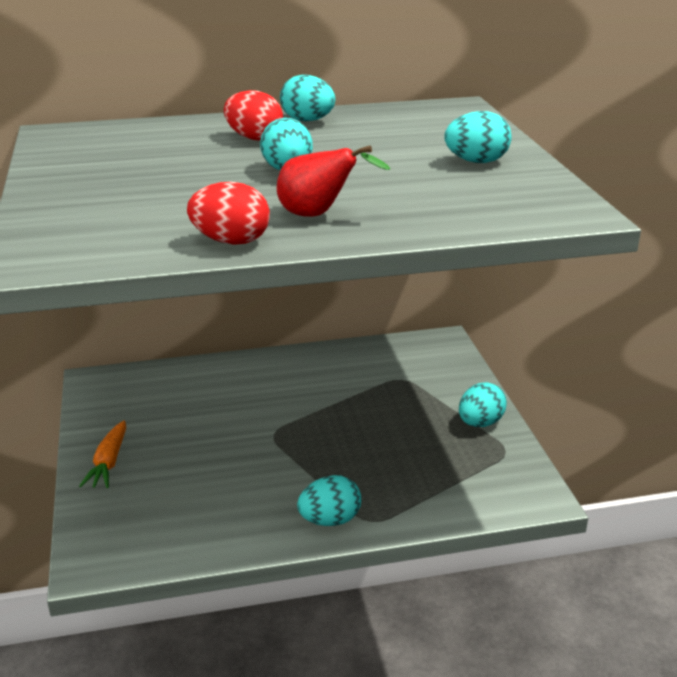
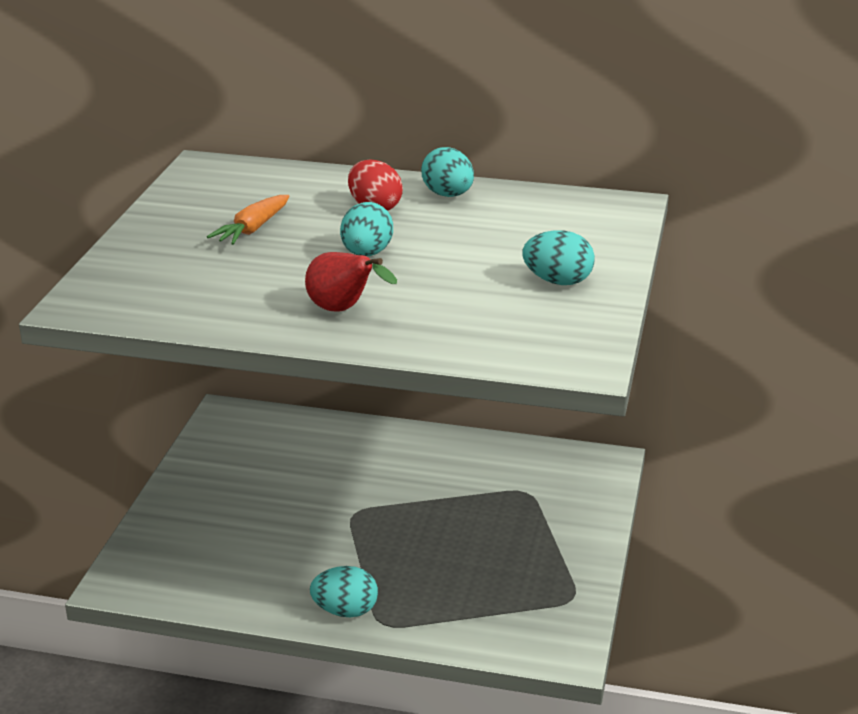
camera: 25 degrees right, 0 degrees up
orange carrot [79,420,126,488] -> orange carrot moved to [207,195,289,245]
red egg [187,182,270,245] -> none
turquoise egg [459,382,507,427] -> none

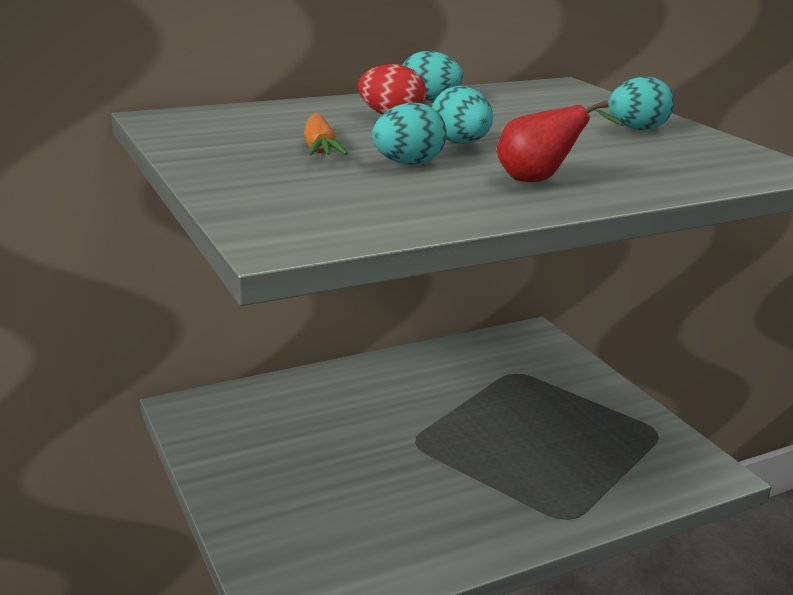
camera: 40 degrees left, 5 degrees down
turquoise egg [310,566,378,617] -> turquoise egg moved to [372,103,447,165]

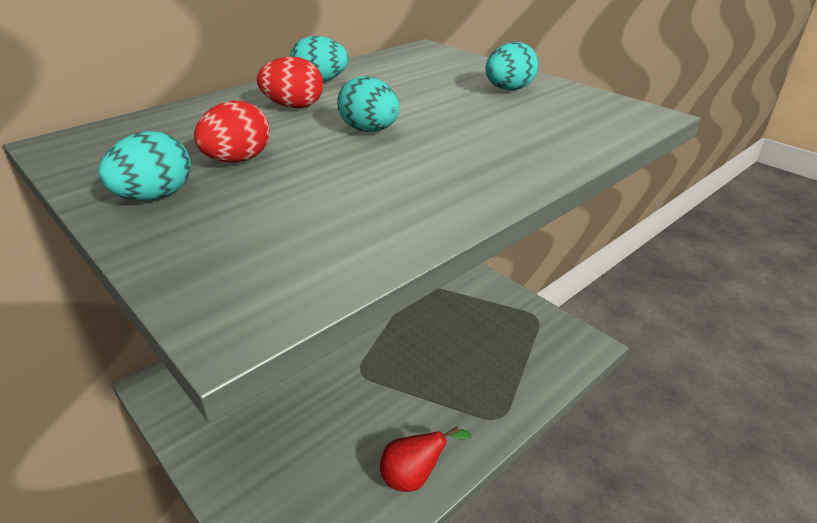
camera: 15 degrees left, 10 degrees up
orange carrot [304,113,348,156] -> red egg [194,100,270,163]
turquoise egg [372,103,447,165] -> turquoise egg moved to [98,131,191,201]
red pear [497,100,625,182] -> red pear moved to [380,427,471,492]

